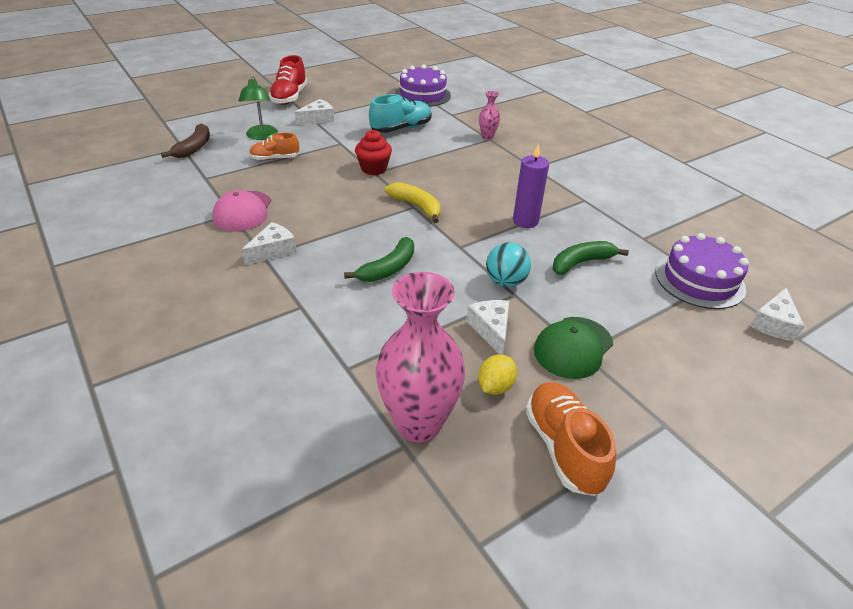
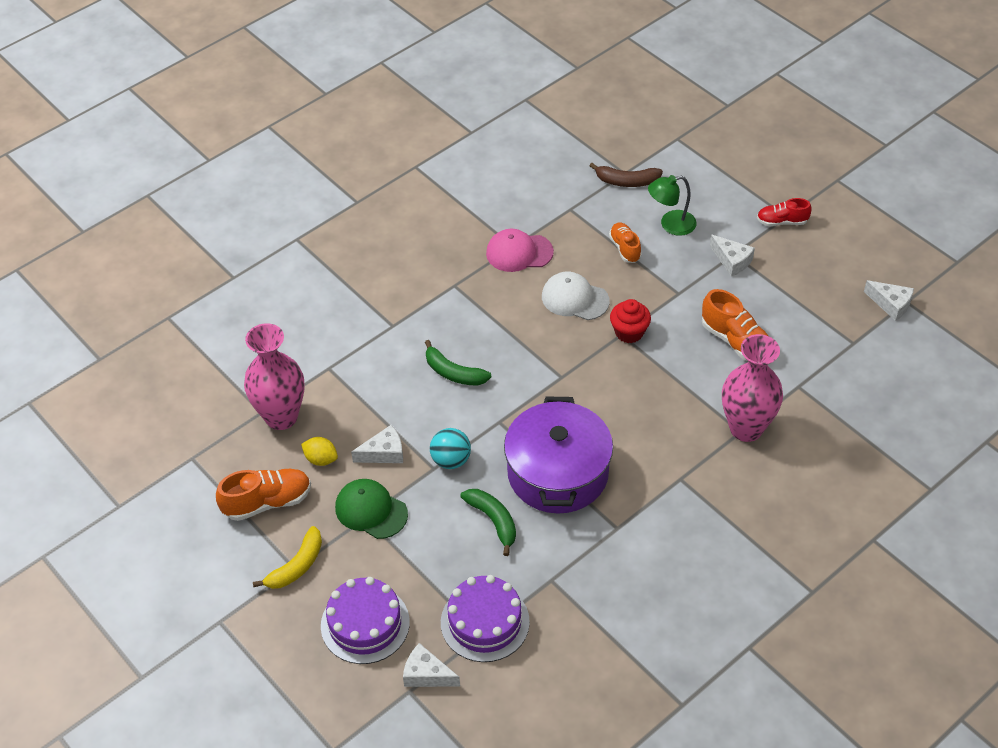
camera: 85 degrees right, 10 degrees up
white cheese [242,222,297,265] -> white cheese moved to [864,280,914,321]
red shoe [269,55,307,105] -> red shoe [757,198,812,226], size x0.64
turquoise shoe [369,94,432,133] -> orange shoe [702,289,768,361]
yellow banana [385,182,441,223] -> yellow banana moved to [253,526,322,589]
purple cake [395,65,451,107] -> purple cake moved to [321,577,410,664]
pink vase [479,91,500,140] -> pink vase [722,334,783,442], size x2.17
purple candle [513,143,549,228] -> purple pot [504,397,613,514]
none -> white cap [542,272,610,320]

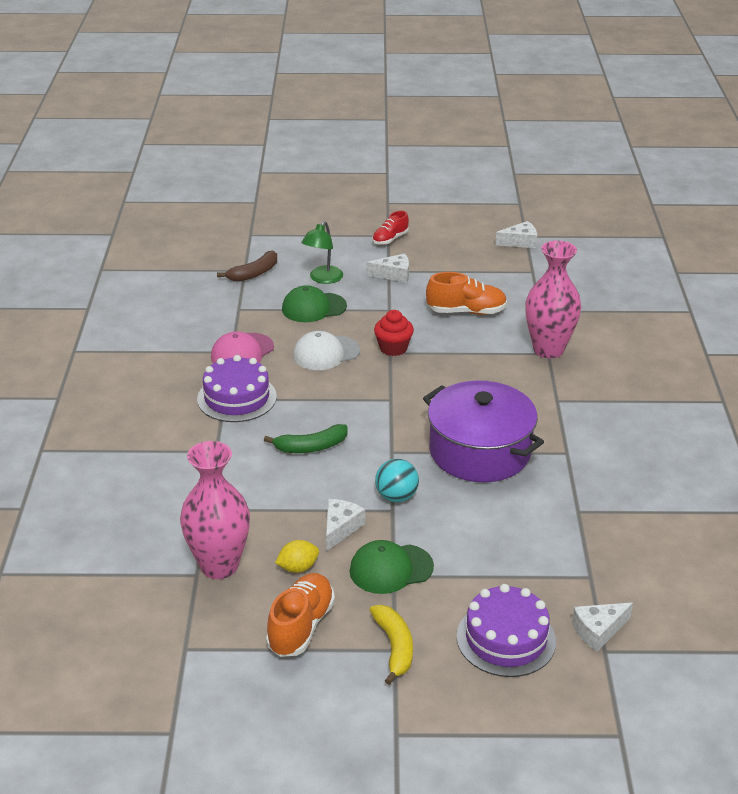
camera: 50 degrees left, 15 degrees down
purple cake [441,575,530,662] -> purple cake moved to [197,355,277,422]
green banana [460,489,516,556] -> none
orange shoe [609,222,642,263] -> green cap [282,285,347,322]

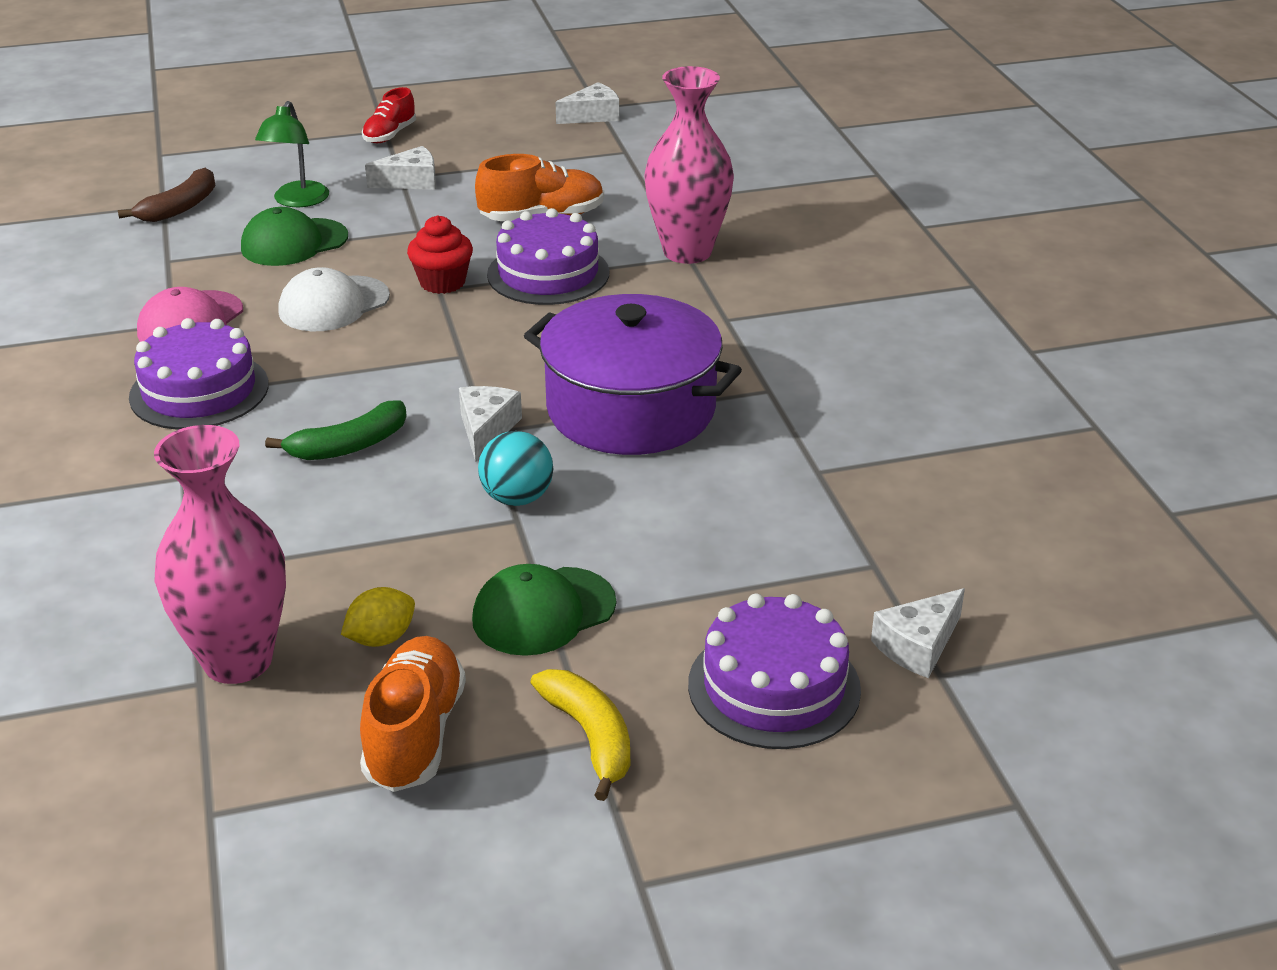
camera: 15 degrees left, 0 degrees up
white cheese [326,499,365,551] -> white cheese moved to [459,386,522,462]
none -> purple cake [487,208,610,305]

